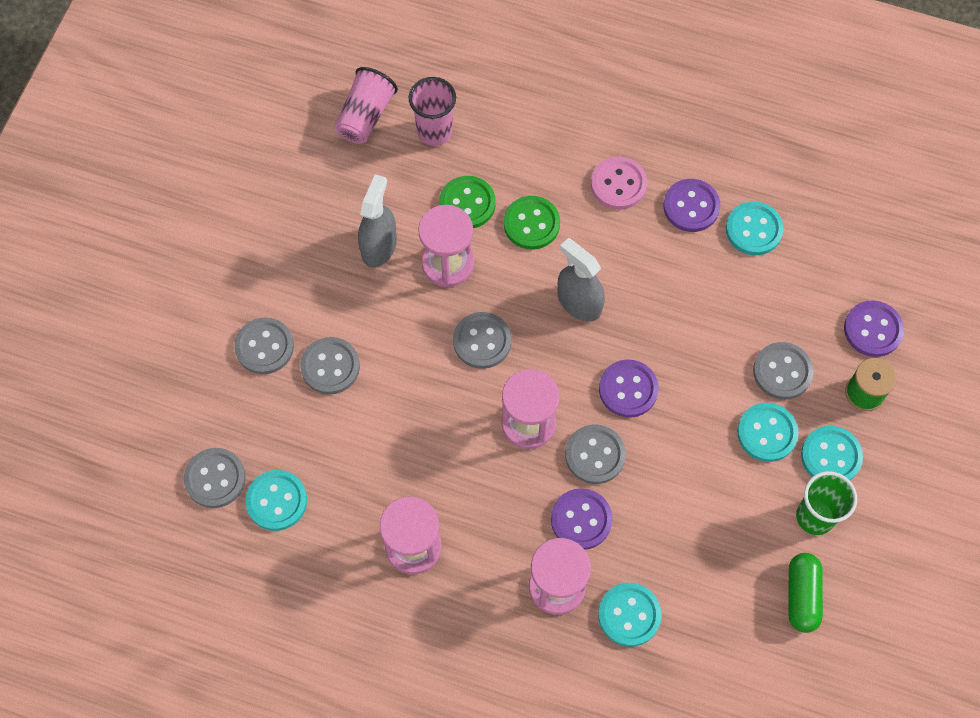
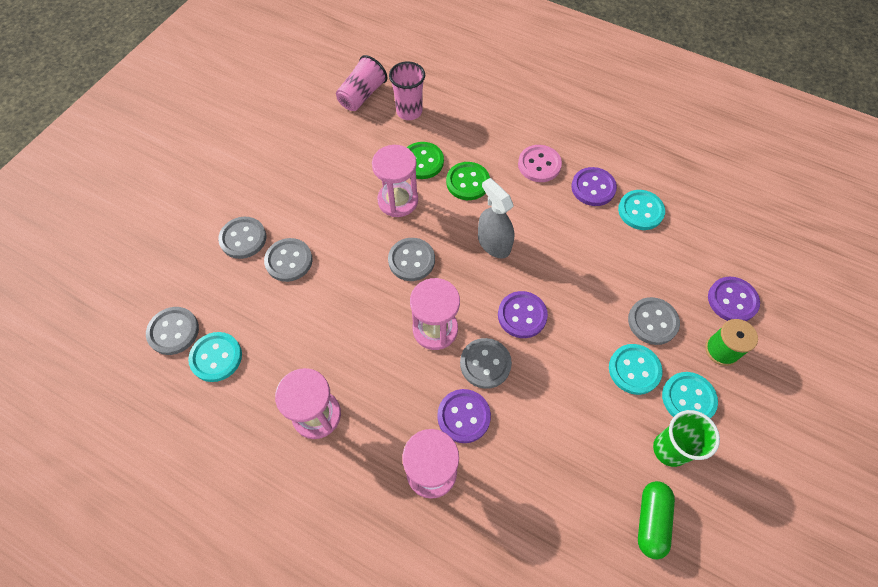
camera: 10 degrees right, 5 degrees down
grey spray bottle [358,174,397,268] -> none
turquoise button [598,583,662,647] -> none

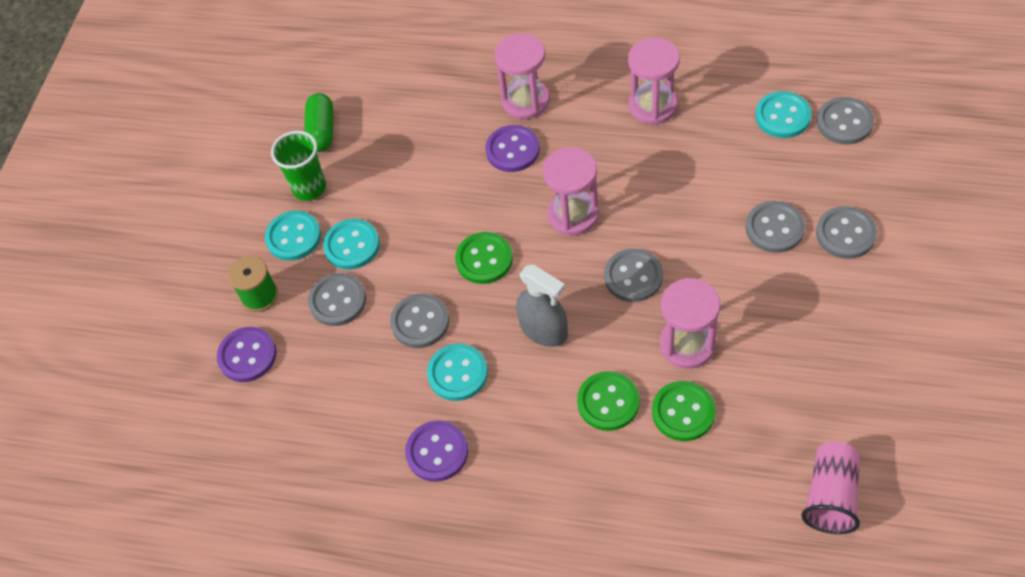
camera: 170 degrees right, 5 degrees down
pink cup [389,61,425,120] -> none
grey button [460,338,512,389] -> grey button moved to [390,293,449,348]
purple button [498,291,548,338] -> green button [455,232,513,284]
pink button [518,145,562,182] -> none
turquoise button [618,190,665,230] -> turquoise button moved to [427,344,488,401]

